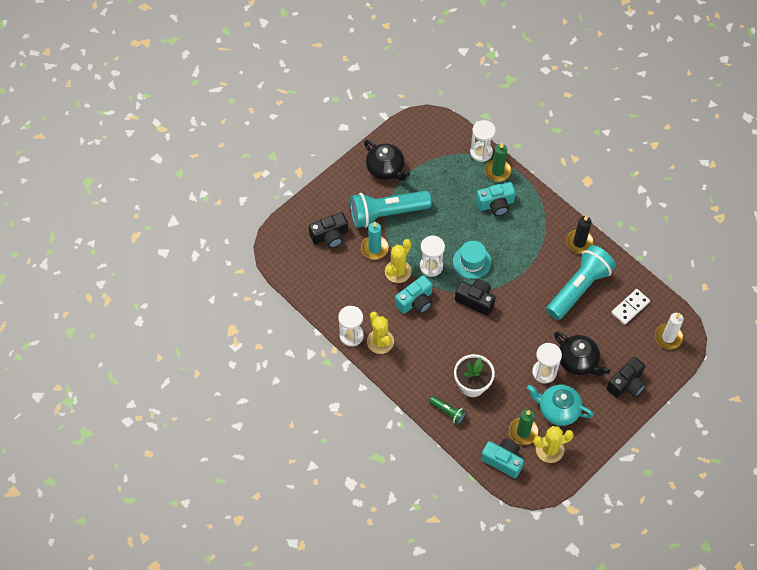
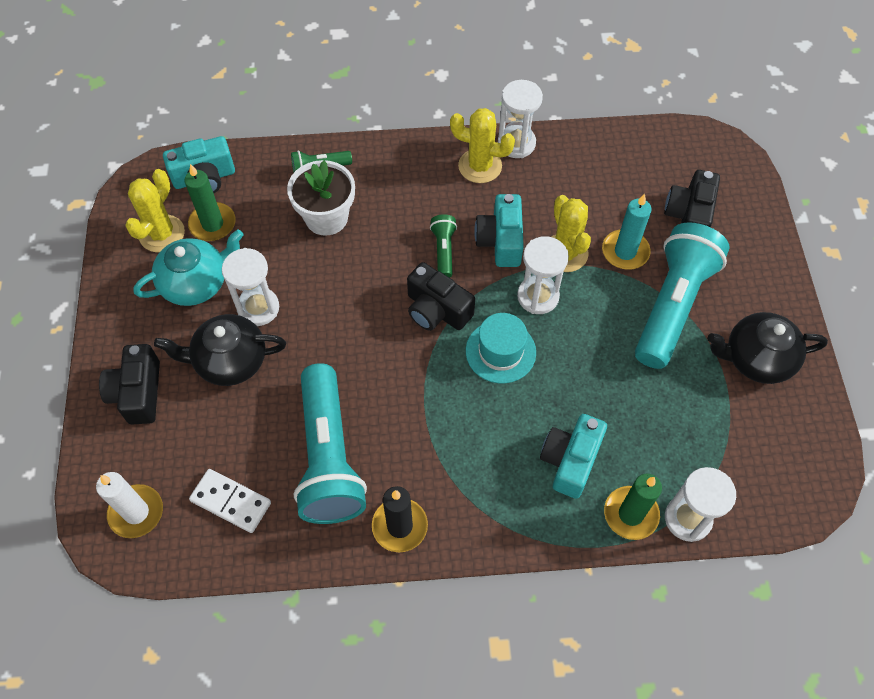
camera: 130 degrees right, 0 degrees up
black camera [455,279,495,316] -> black camera turned 60 degrees clockwise [407,262,475,331]
white domino [611,289,650,325] -> white domino turned 60 degrees counterclockwise [189,469,271,533]
none -> green flashlight [430,214,457,278]

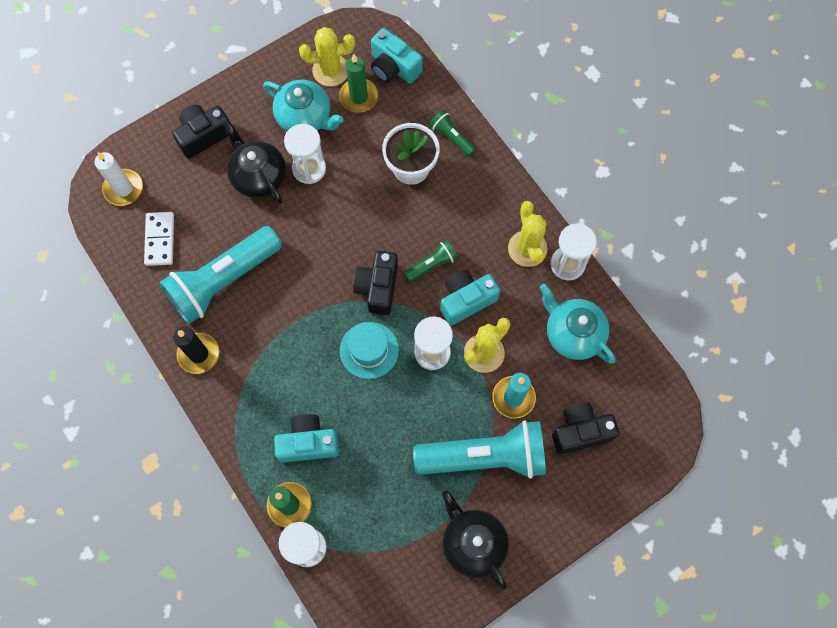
camera: 60 degrees right, 10 degrees up
none -> turquoise teapot [540,284,616,363]

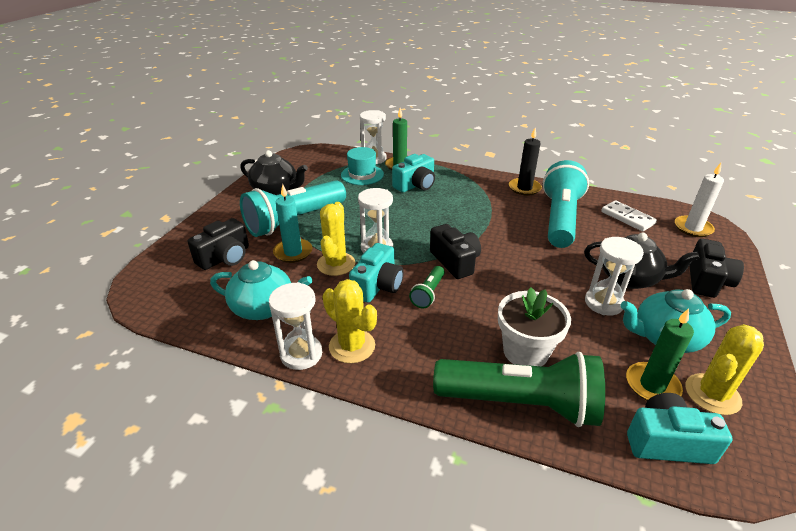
camera: 145 degrees right, 35 degrees down
turquoise hat [340,322,399,379] -> turquoise hat moved to [341,147,384,185]
green flashlight [429,110,476,157] -> green flashlight [433,352,605,427], size x2.24

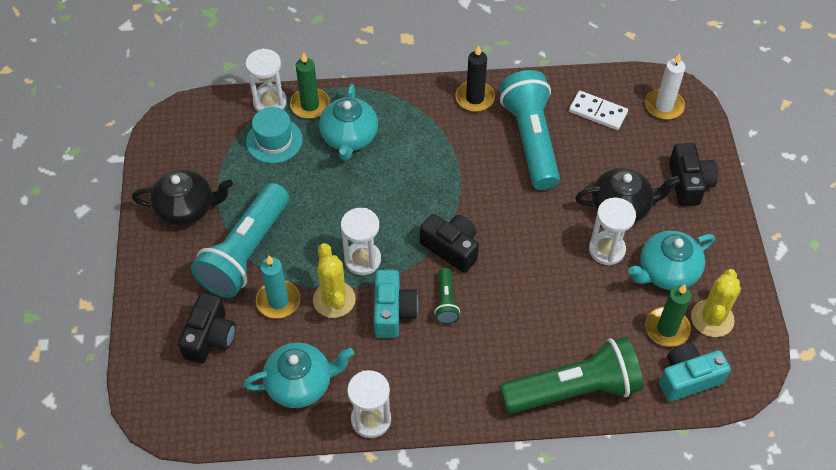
camera: 25 degrees left, 20 degrees up
yellow cactus [322,279,377,363] -> none
turquoise camera [392,154,435,192] -> turquoise teapot [319,84,378,160]
white flower pot [498,287,571,366] -> none

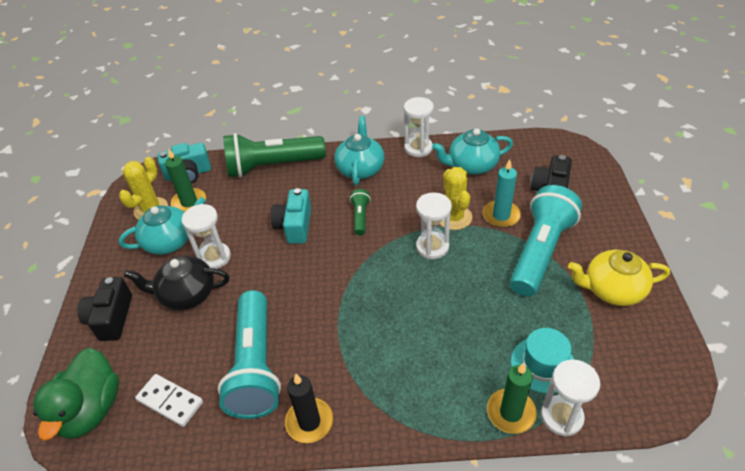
camera: 175 degrees left, 10 degrees down
black teapot [132,169,233,226] -> yellow teapot [568,250,670,306]
turquoise teapot [319,84,378,160] -> turquoise teapot moved to [334,116,384,186]
turquoise camera [374,270,418,338] -> turquoise camera moved to [271,188,311,244]
black camera [420,214,479,273] -> none
white candle [645,53,686,120] -> green duck [33,348,119,441]

